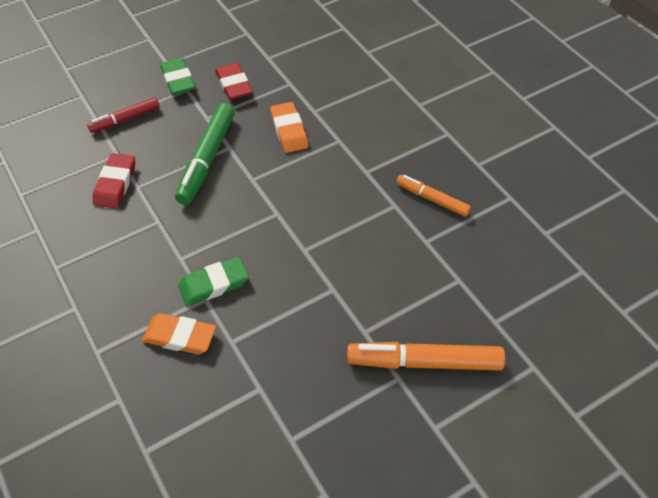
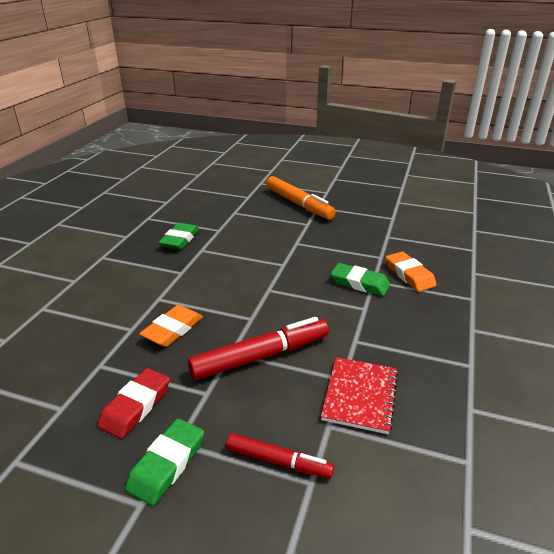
camera: 130 degrees left, 20 degrees down
red eraser [93,153,135,209] -> red notebook [321,357,398,434]
green marker [175,103,235,205] -> red marker [188,317,329,380]
orange marker [396,175,471,217] -> green eraser [158,223,199,250]

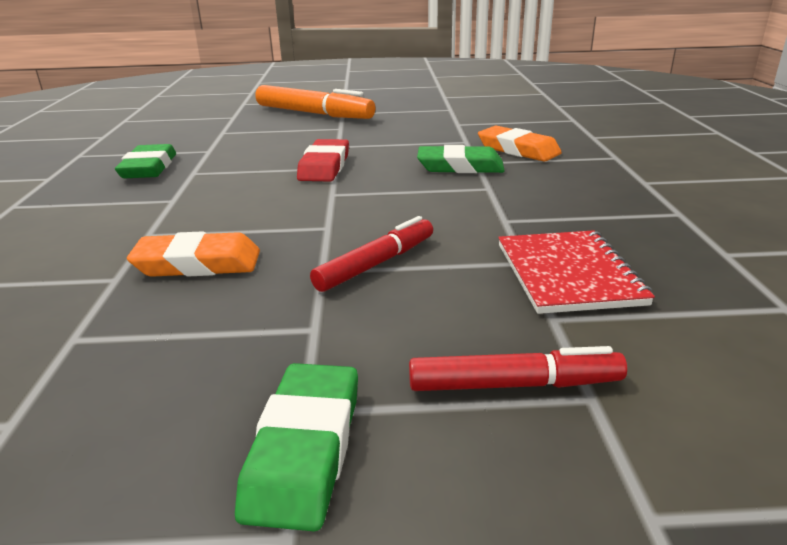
camera: 20 degrees left, 5 degrees down
red eraser [97,368,170,439] -> red eraser moved to [297,139,349,182]
orange eraser [139,305,203,347] -> orange eraser turned 75 degrees clockwise [127,231,260,277]
red marker [188,317,329,380] -> red marker [310,216,433,292], size x0.60

